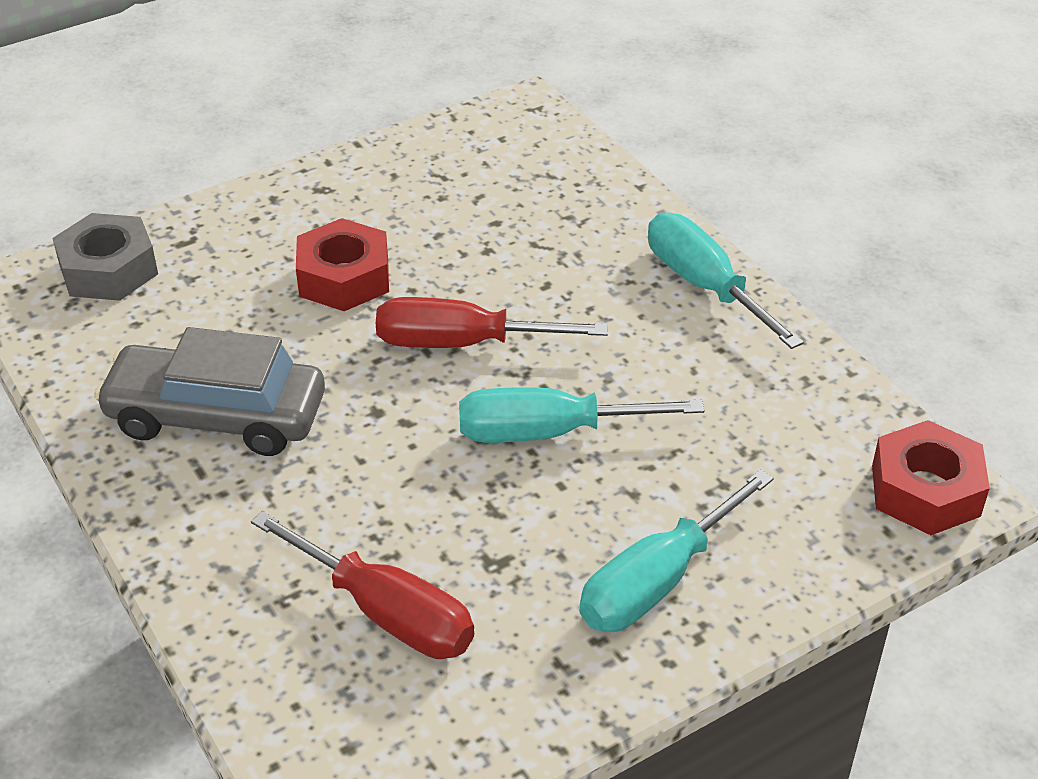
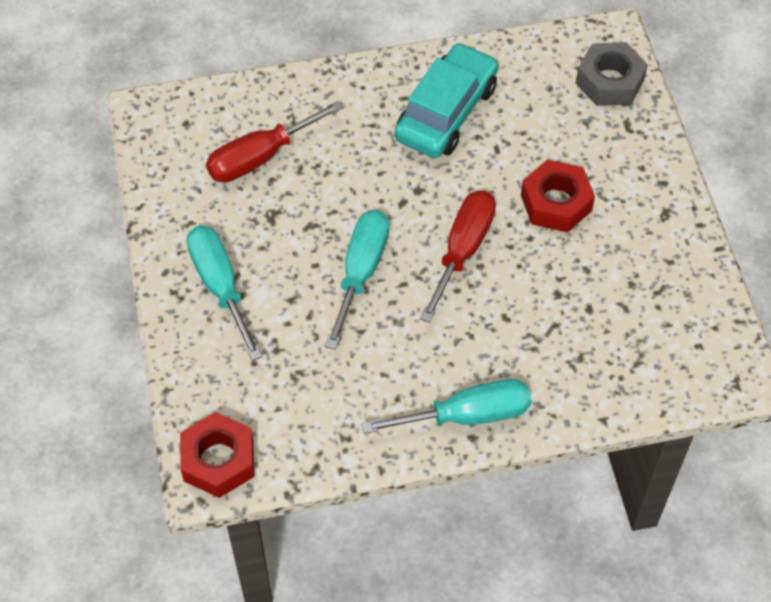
camera: 110 degrees right, 15 degrees up
grey car [94,327,325,456] -> turquoise car [395,42,498,158]

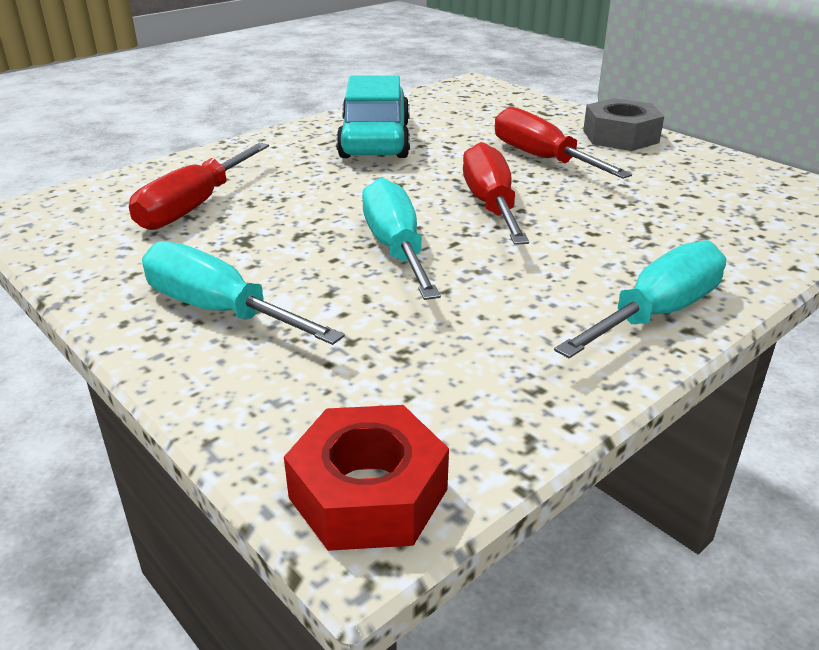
camera: 30 degrees left, 25 degrees down
red nut [521,160,595,232] -> red screwdriver [495,107,632,179]
grey nut [576,42,648,106] -> grey nut moved to [583,98,664,151]

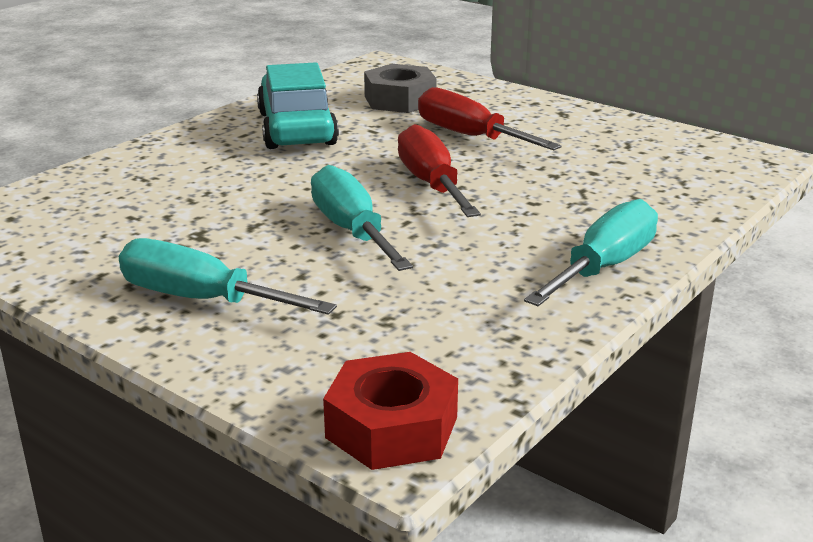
camera: 10 degrees left, 5 degrees down
red screwdriver [129,143,269,230] -> none
grey nut [583,98,664,151] -> grey nut moved to [364,64,437,113]

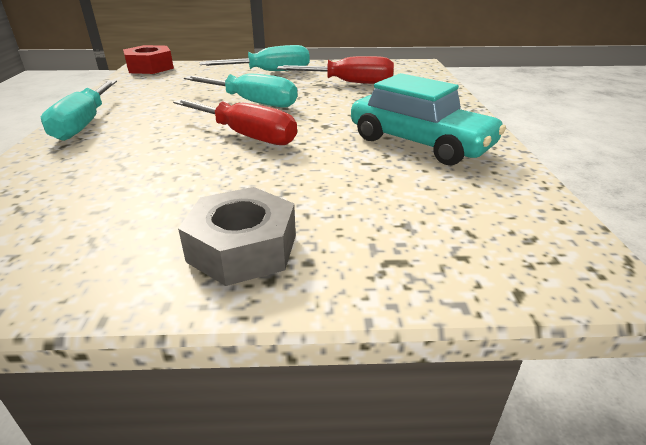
camera: 140 degrees right, 5 degrees up
grey nut [364,64,437,113] -> grey nut moved to [178,187,296,286]
red screwdriver [418,87,562,150] -> red screwdriver moved to [277,56,394,84]

